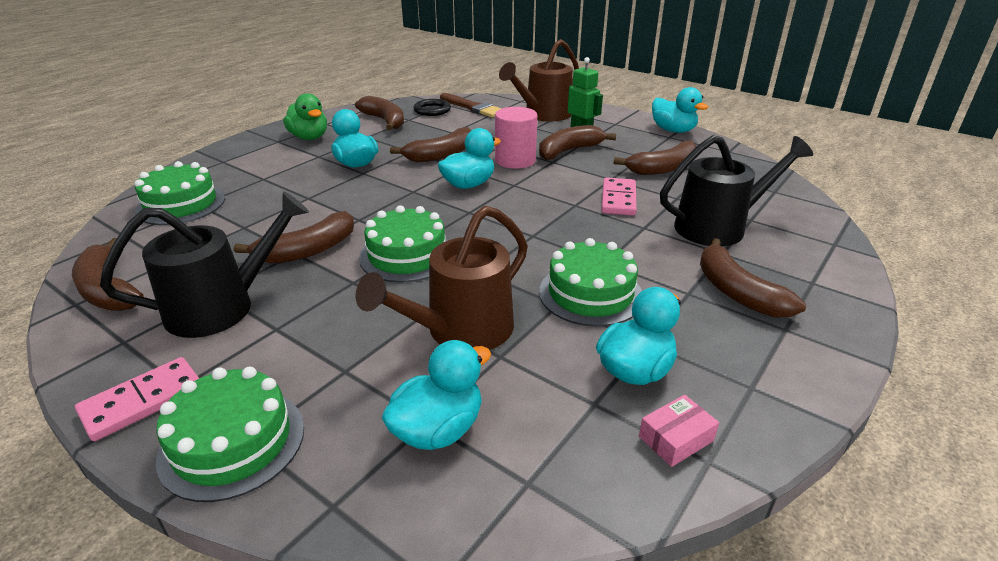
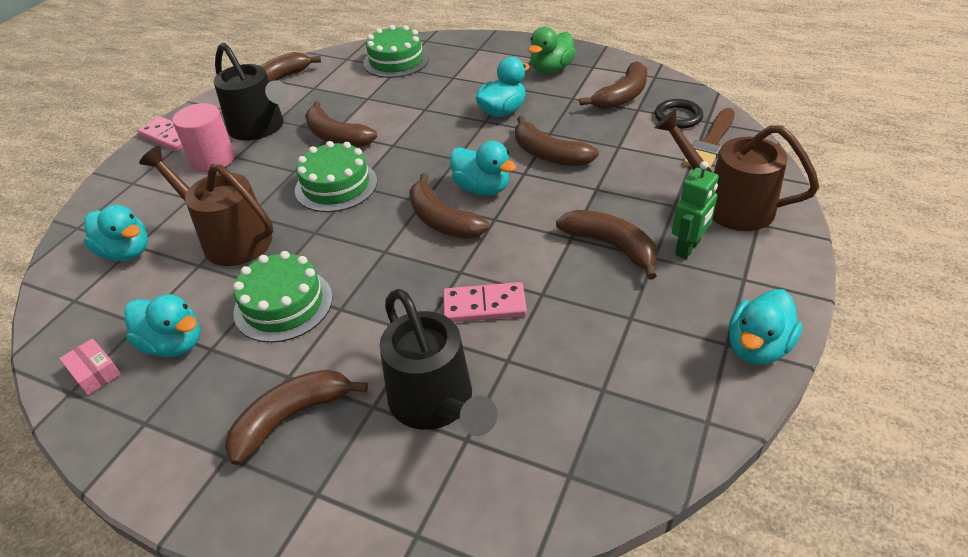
camera: 80 degrees right, 10 degrees up
green cake [156,367,304,502] -> none
pink cylinder [495,107,537,169] -> pink cylinder moved to [172,103,235,172]
brown banana [614,141,697,175] -> brown banana moved to [409,173,489,239]

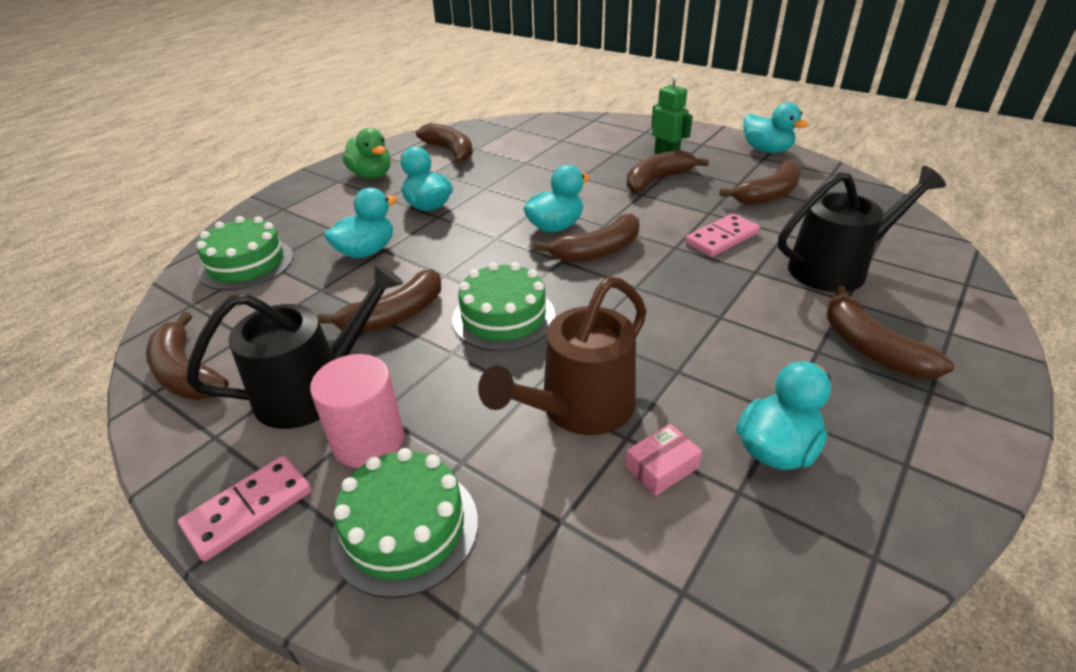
camera: 80 degrees left, 5 degrees down
pink box [59,338,121,395] -> pink box moved to [625,424,702,496]
turquoise duck [84,205,148,261] -> turquoise duck moved to [324,188,397,258]
green cake [233,251,333,343] -> green cake moved to [331,448,478,598]
pink domino [443,282,527,322] -> pink domino turned 45 degrees clockwise [685,214,760,257]
brown banana [515,116,599,166] -> brown banana moved to [720,160,801,205]
black ring [655,99,703,129] -> none
brown watering can [655,109,819,231] -> none
brown brush [684,108,735,168] -> none

